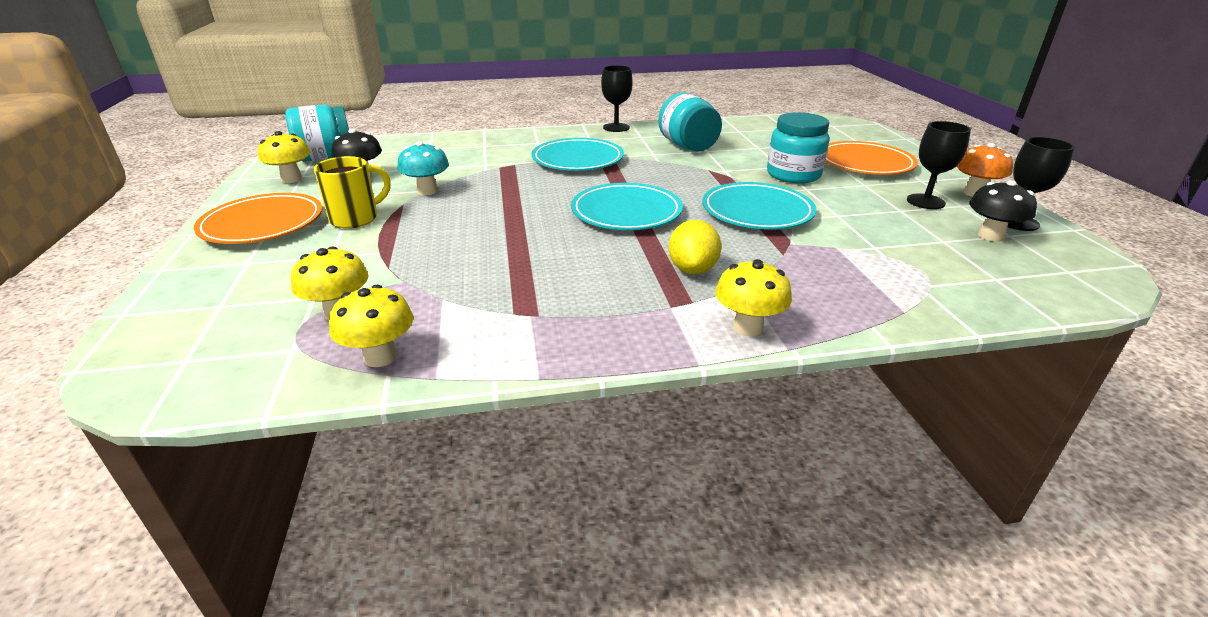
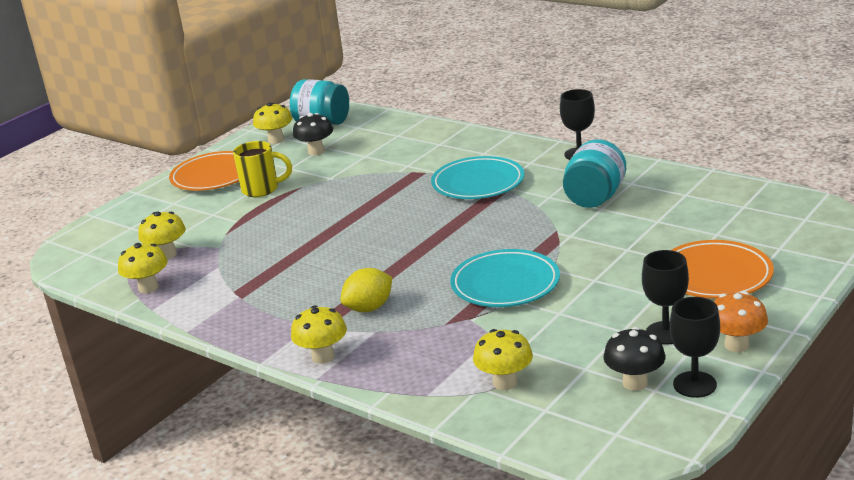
camera: 50 degrees right, 5 degrees down
turquoise mushroom [397,141,449,195] -> none
turquoise plate [571,183,683,230] -> none
turquoise jar [767,112,830,183] -> none
none -> yellow mushroom [473,329,533,390]

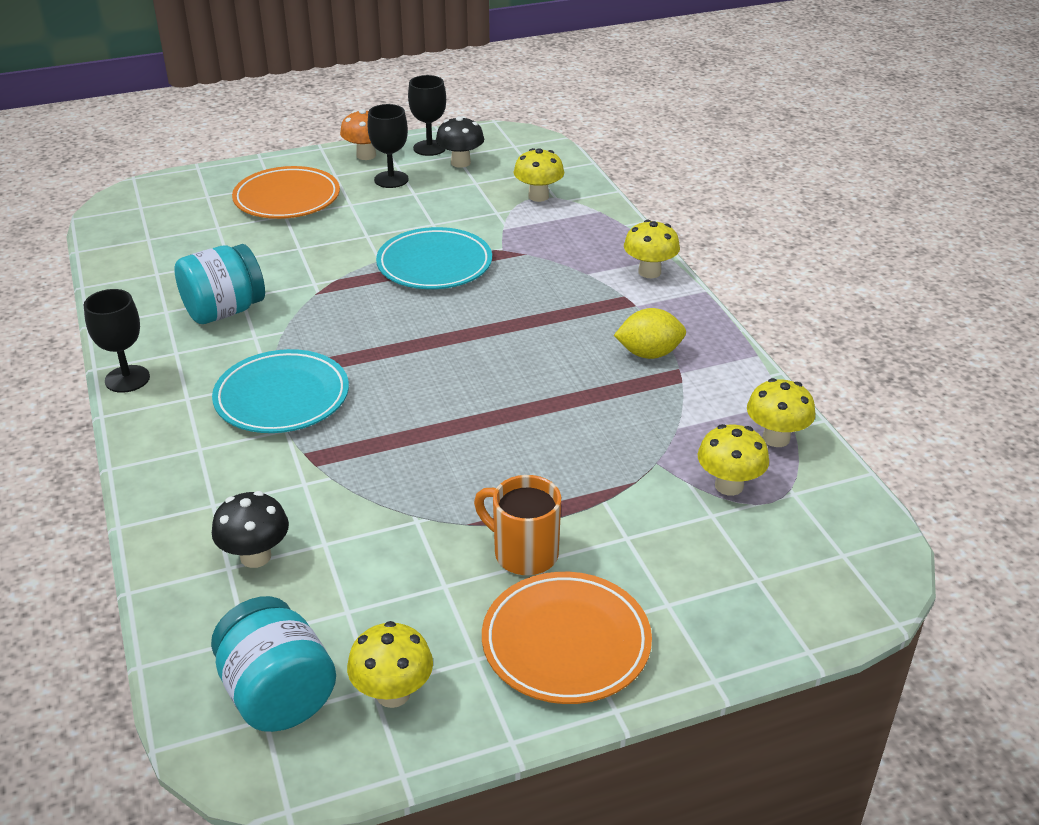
camera: 150 degrees left, 10 degrees up
yellow mug [233,141,292,197] -> orange mug [474,475,561,575]
black mushroom [293,113,333,155] -> black mushroom moved to [212,491,289,568]
yellow lemon [341,268,392,312] -> yellow lemon moved to [614,308,686,359]

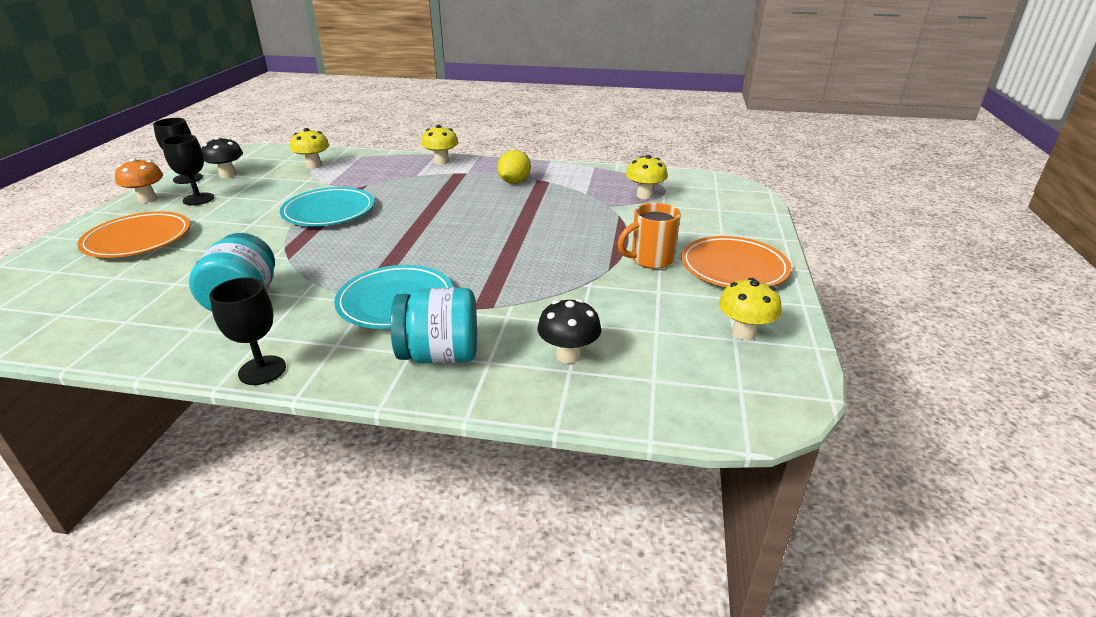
camera: 60 degrees left, 5 degrees down
turquoise jar [211,596,336,732] -> turquoise jar moved to [390,287,477,364]
yellow mushroom [747,378,815,447] -> none

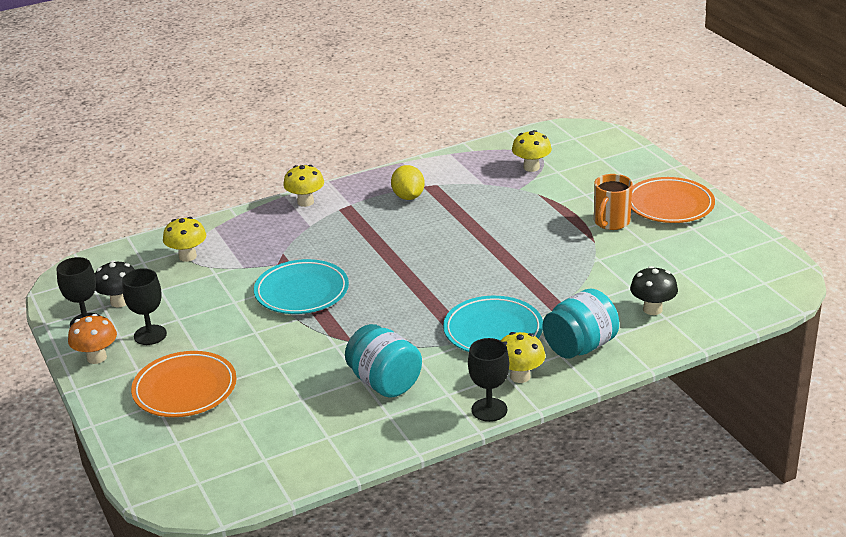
camera: 35 degrees left, 0 degrees up
yellow mushroom [719,278,782,340] -> yellow mushroom moved to [500,332,545,383]

